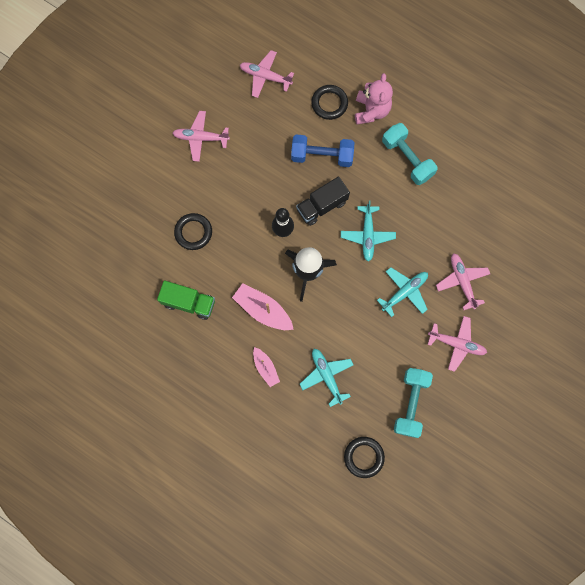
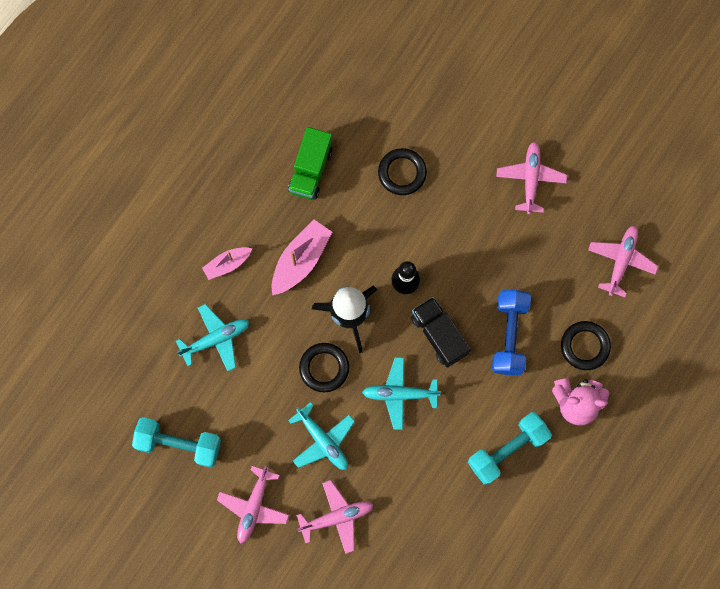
camera: 90 degrees right, 0 degrees up
black ring [344,437,385,478] -> black ring moved to [299,343,349,392]

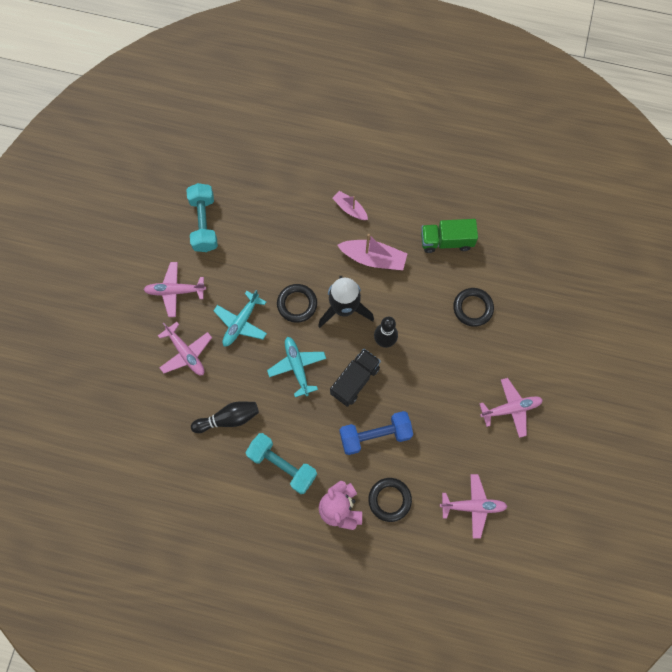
camera: 70 degrees right, 5 degrees down
turquoise plane [176,304,249,371] -> none
none -> black bowling pin [191,401,259,433]

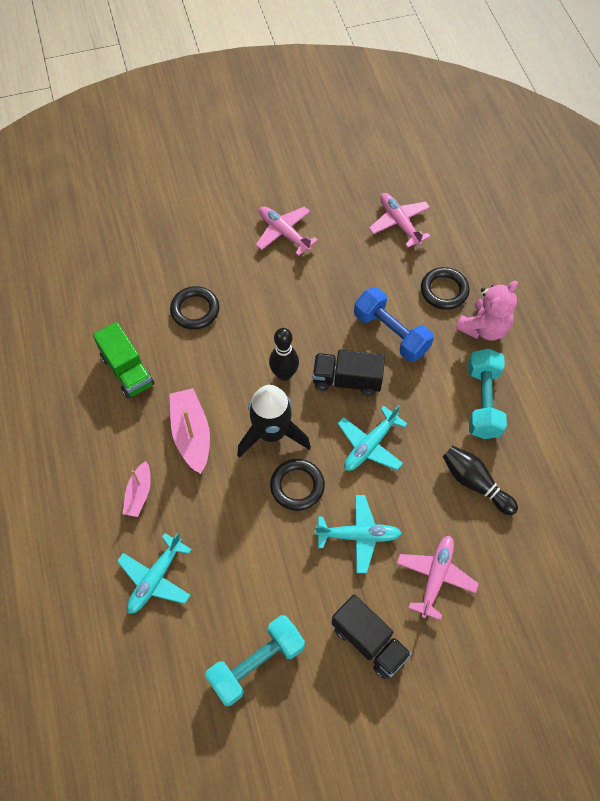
camera: 120 degrees left, 10 degrees down
pink plane [143,262,206,317] -> black truck [332,594,412,679]
none -> turquoise plane [117,533,192,614]

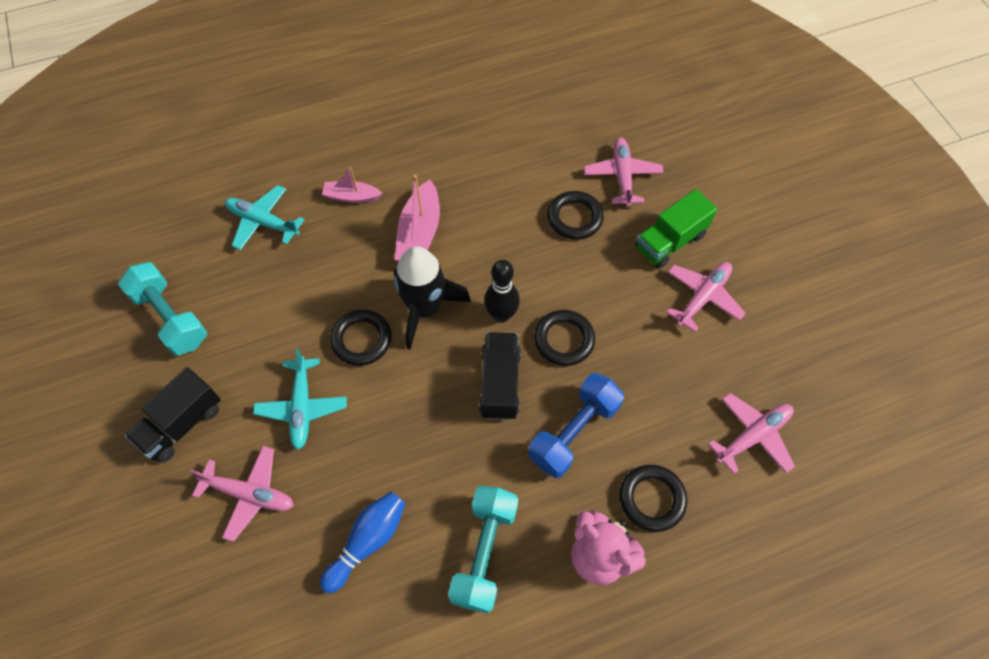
camera: 85 degrees right, 0 degrees up
green truck [93,322,154,398] -> green truck moved to [635,189,717,269]
pink boat [170,388,210,474] -> pink boat turned 120 degrees clockwise [395,175,440,261]
turquoise plane [337,405,407,471] -> none
black bowling pin [443,446,518,515] -> blue bowling pin [320,491,406,593]
turquoise dumbbell [468,349,507,439] -> turquoise dumbbell turned 75 degrees counterclockwise [448,486,518,613]
none -> black ring [534,310,595,366]
none -> pink plane [584,137,664,207]

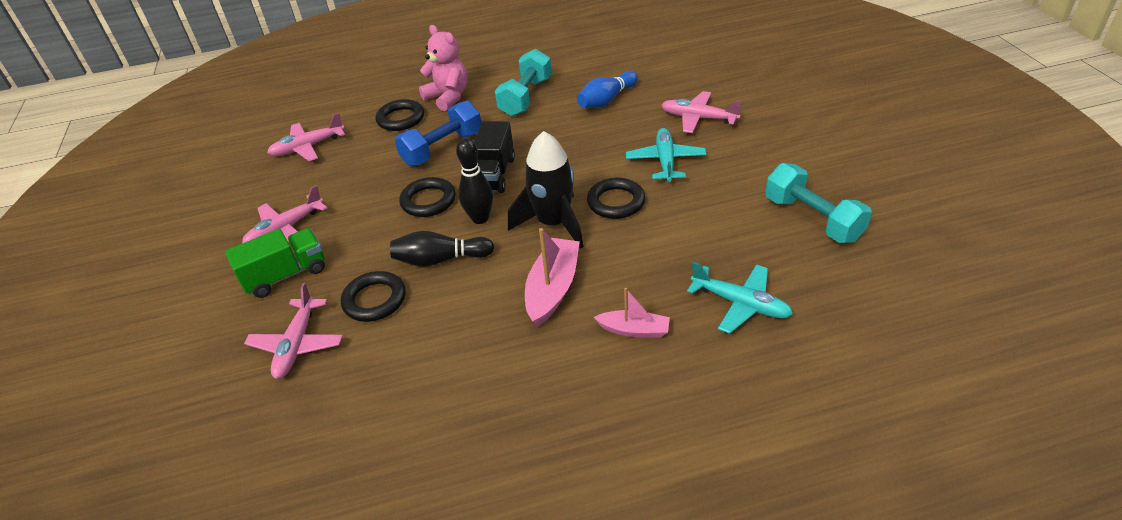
camera: 170 degrees left, 20 degrees down
black truck [125,367,221,463] -> none
none -> black bowling pin [390,231,494,267]

